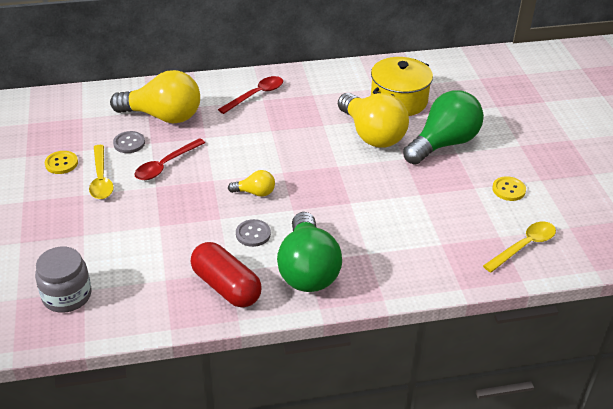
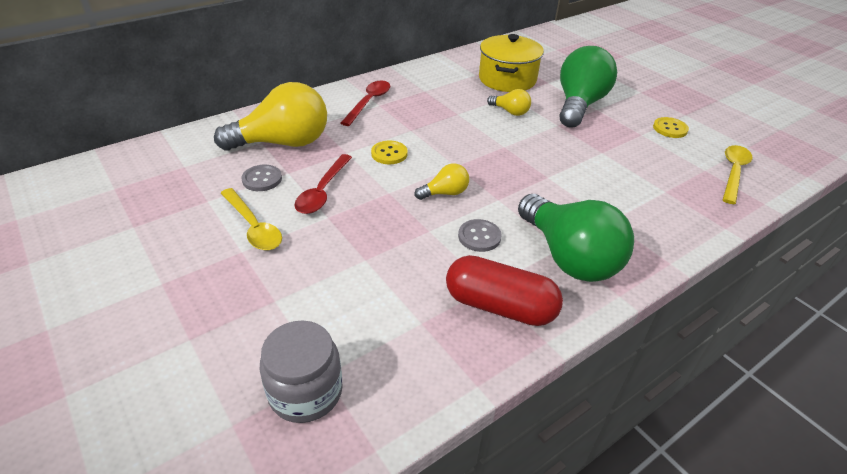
camera: 25 degrees left, 0 degrees up
yellow button [45,151,78,174] -> yellow button moved to [371,141,408,164]
yellow light bulb [338,93,409,147] -> yellow light bulb [487,89,531,116], size x0.46

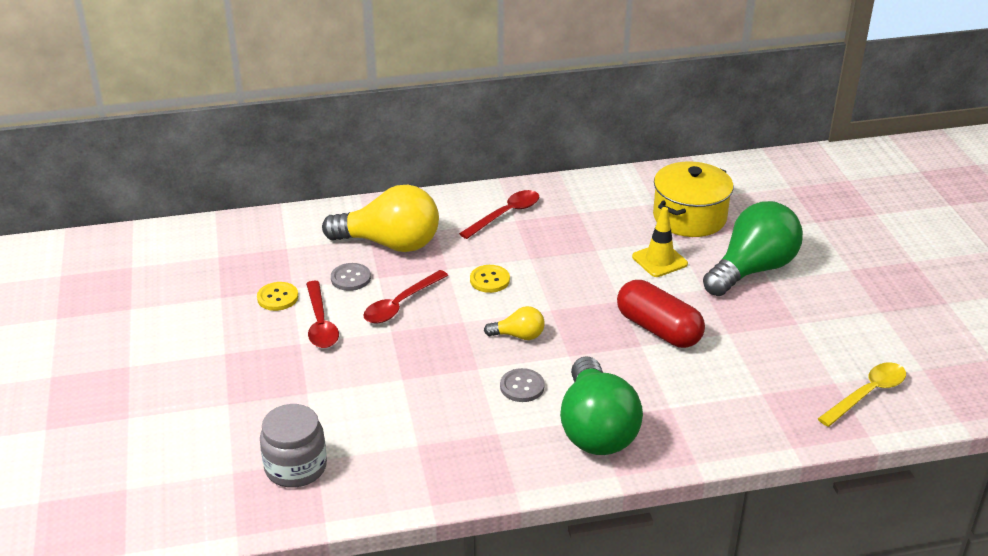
camera: 25 degrees right, 5 degrees down
yellow spoon [221,188,282,250] -> red spoon [306,281,339,348]
red capsule [446,255,563,326] -> red capsule moved to [617,280,705,348]
yellow light bulb [487,89,531,116] -> yellow traffic cone [632,207,688,277]
yellow button [653,117,689,138] -> yellow button moved to [257,282,298,311]

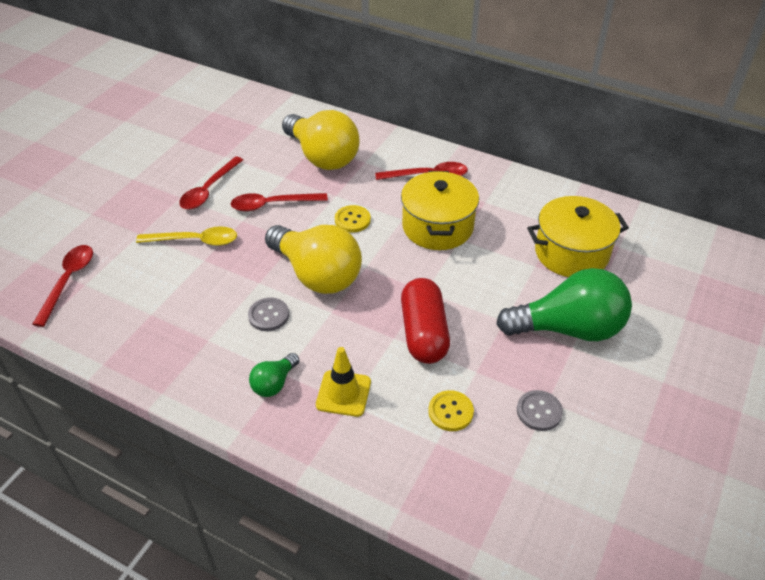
camera: 40 degrees right, 10 degrees up
yellow button [257,282,298,311] -> yellow button moved to [428,390,474,431]
grey jar [260,404,327,488] -> red spoon [32,245,93,327]
grey button [331,263,371,291] -> grey button moved to [517,390,563,431]
yellow light bulb [484,306,545,340] -> yellow light bulb [265,225,362,294], size x2.16
green light bulb [560,356,643,455] -> green light bulb [249,353,299,397], size x0.46
yellow traffic cone [632,207,688,277] -> yellow traffic cone moved to [316,347,371,417]
yellow spoon [818,362,906,427] -> yellow spoon moved to [136,226,237,246]
none -> yellow pot [401,171,479,250]

